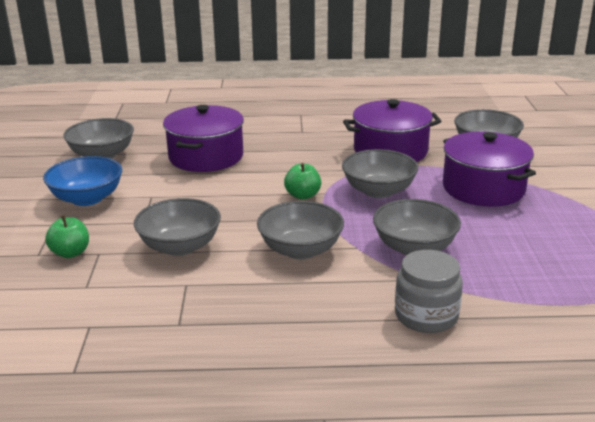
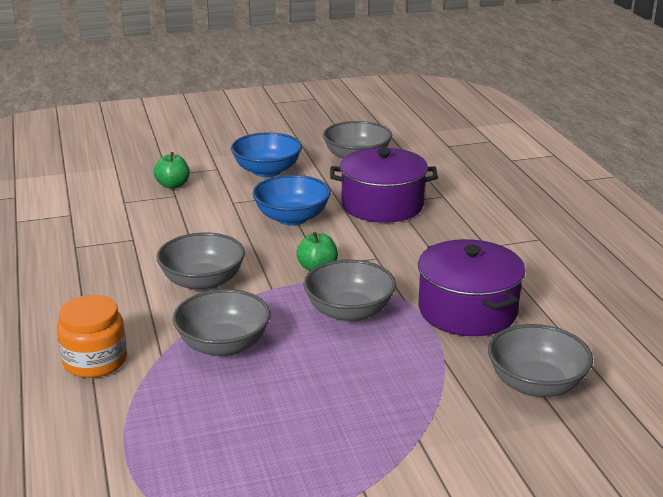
camera: 75 degrees right, 0 degrees up
grey bowl [134,198,221,256] -> none
grey jar [395,250,463,333] -> orange jar [57,295,127,378]
purple pot [443,131,536,207] -> none
none -> blue bowl [252,175,331,226]

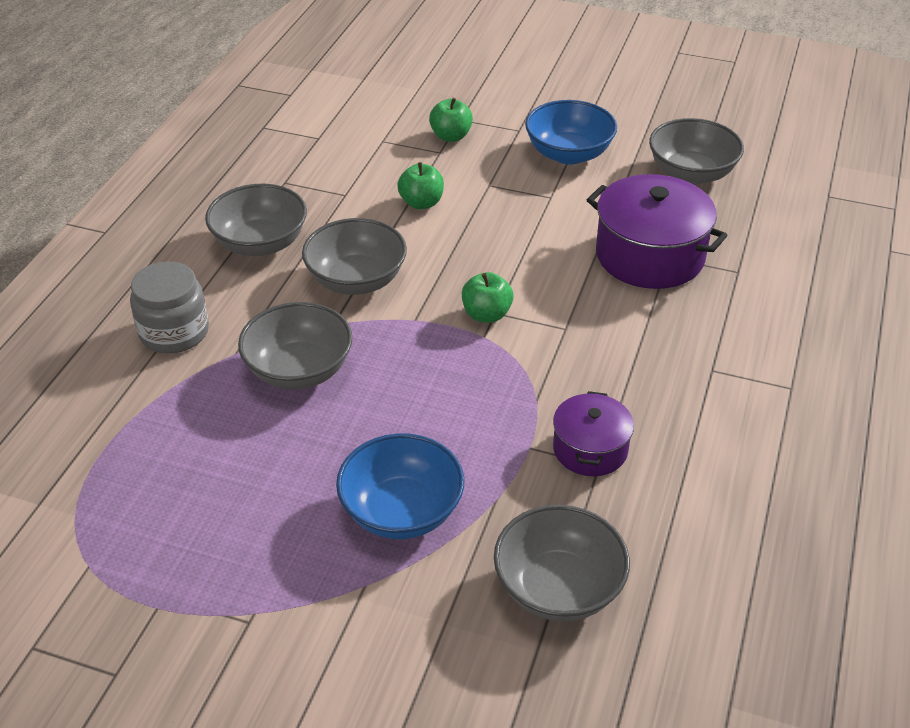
camera: 35 degrees right, 15 degrees up
orange jar [57,295,127,378] -> grey jar [130,261,209,354]
blue bowl [252,175,331,226] -> blue bowl moved to [336,433,464,539]
grey bowl [304,259,396,323] -> grey bowl moved to [205,184,307,256]
purple pot [418,239,525,336] -> purple pot [553,391,634,476], size x0.58
none -> green apple [397,162,444,209]

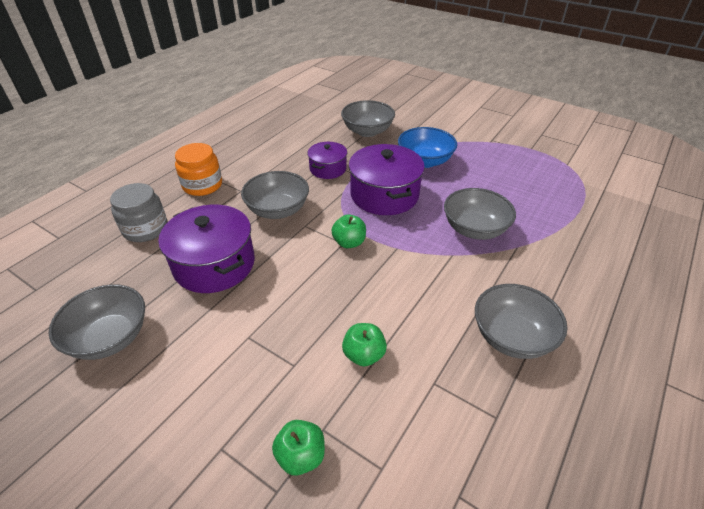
camera: 165 degrees left, 0 degrees up
grey jar [130,261,209,354] -> grey jar moved to [110,183,168,242]
grey bowl [302,218,407,295] -> grey bowl moved to [241,171,309,219]
blue bowl [525,100,617,164] -> none
none -> orange jar [175,143,222,196]
none -> purple pot [349,144,425,215]

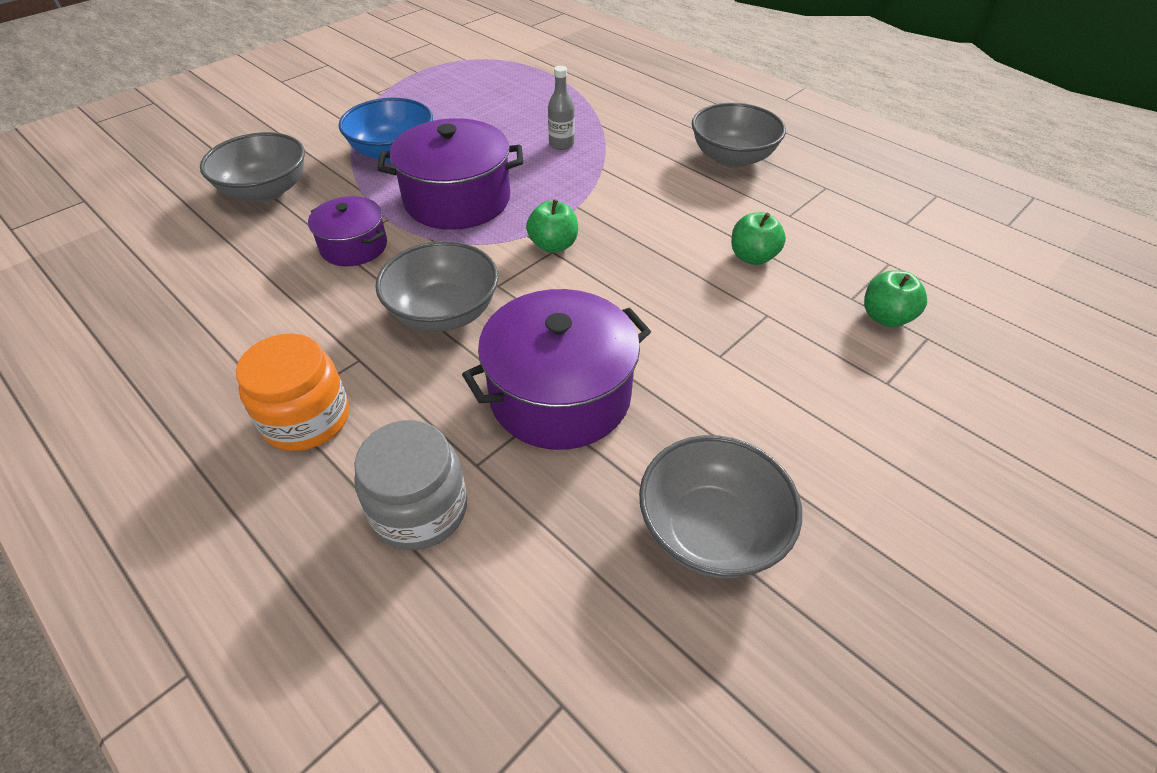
camera: 80 degrees left, 5 degrees up
grey bowl [444,188,516,240] -> grey bottle [548,66,575,150]

